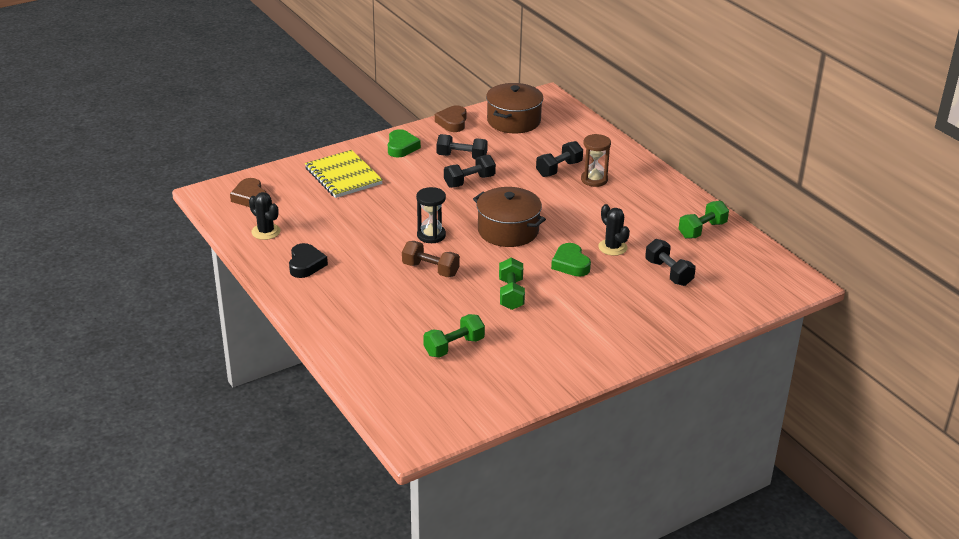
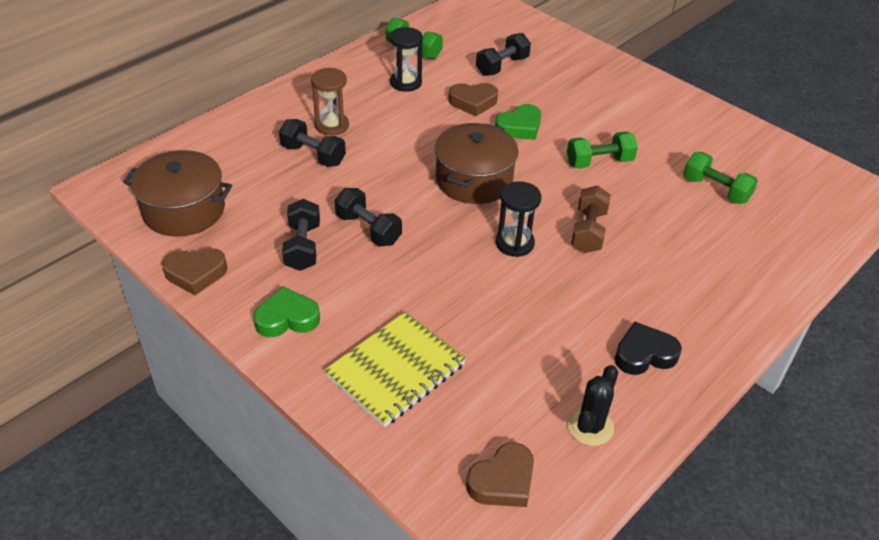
camera: 105 degrees left, 10 degrees up
black cactus [598,204,630,256] -> brown heart [448,83,498,116]
none -> black hourglass [390,27,423,92]

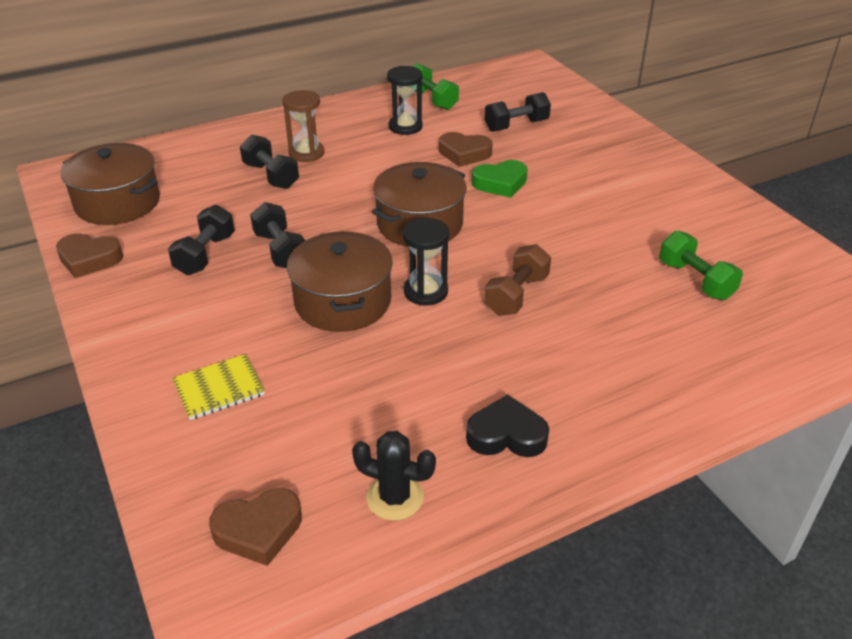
camera: 20 degrees right, 5 degrees down
green heart [253,287,320,337] -> none
yellow notebook [324,311,466,427] -> yellow notebook [172,354,265,420], size x0.61
green dumbbell [567,131,638,168] -> none
black cactus [567,365,618,446] -> black cactus turned 60 degrees clockwise [352,431,436,521]
none -> brown pot [287,231,393,332]

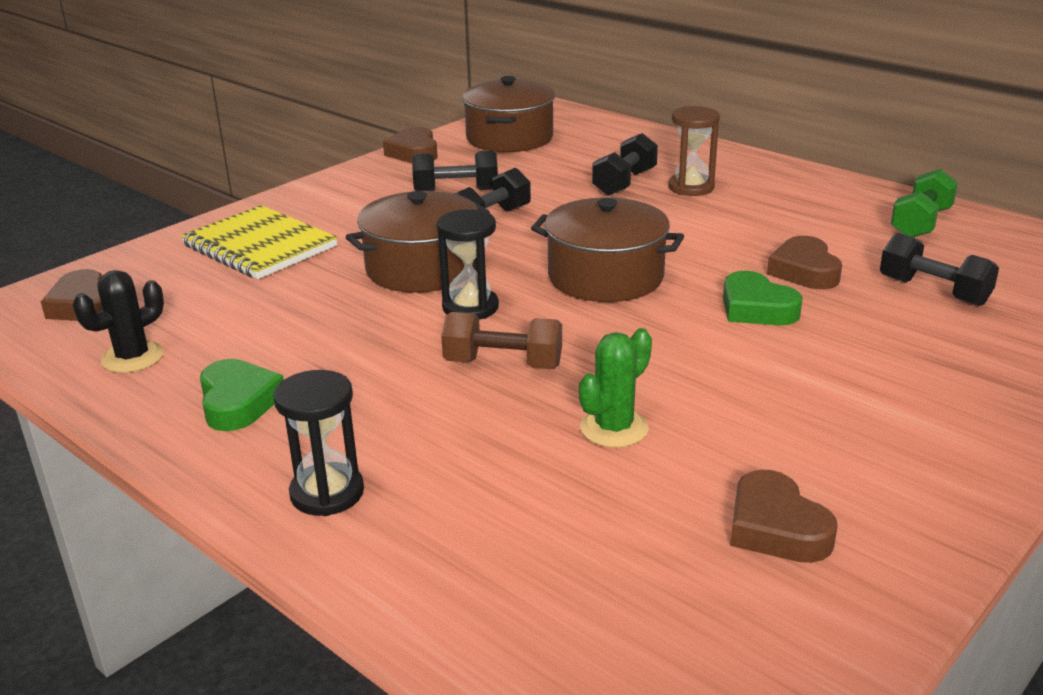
camera: 70 degrees right, 10 degrees down
yellow notebook [172,354,265,420] -> yellow notebook [181,205,338,279], size x1.65
black cactus [352,431,436,521] -> black cactus turned 45 degrees clockwise [73,270,164,373]
black hourglass [387,66,423,135] -> black hourglass moved to [273,370,364,516]
black heart [466,395,549,457] -> green heart [200,359,284,431]
green dumbbell [659,230,743,300] -> none
none -> green cactus [579,328,652,448]
none -> brown heart [730,470,838,563]

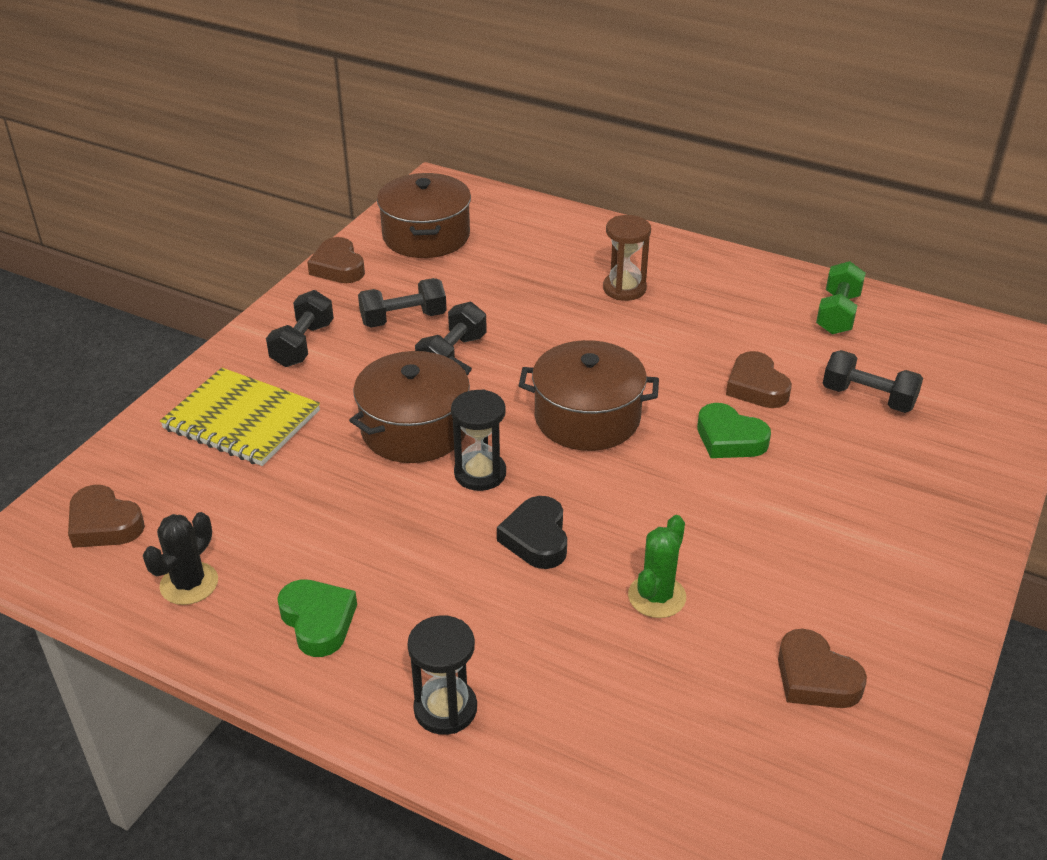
camera: 15 degrees left, 10 degrees up
brown dumbbell [441,312,562,369] -> black heart [497,496,567,569]
black dumbbell [592,133,658,196] -> black dumbbell moved to [266,290,334,367]

